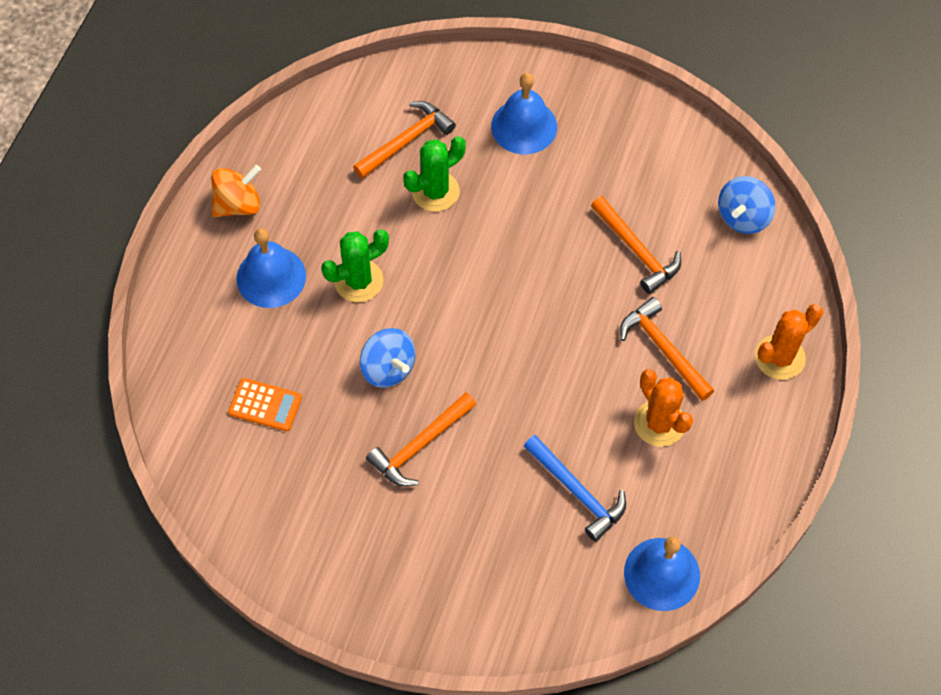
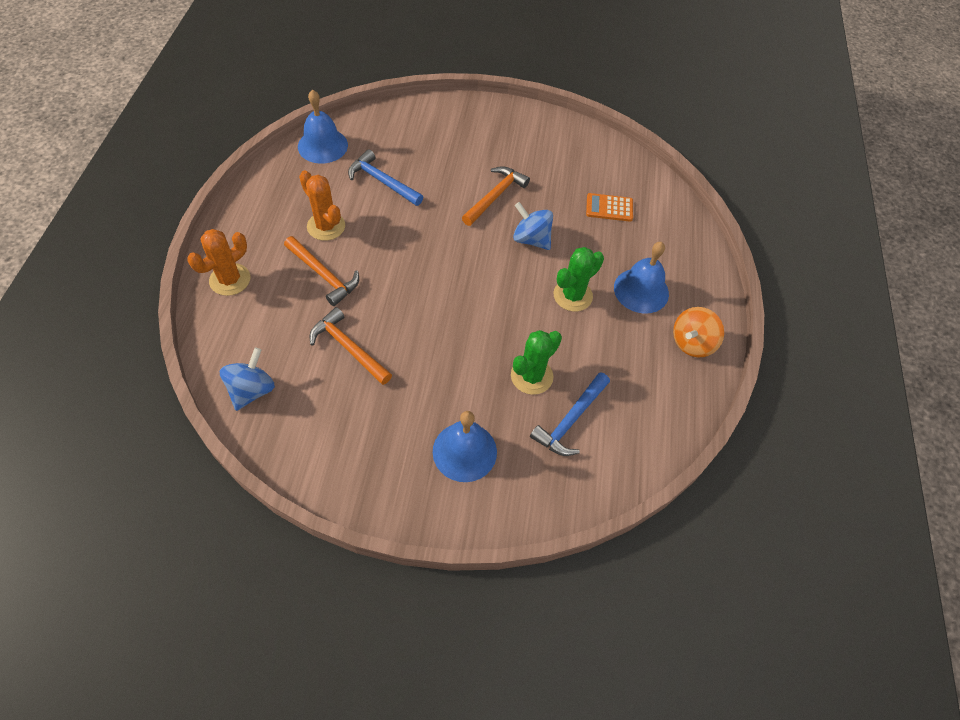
camera: 165 degrees right, 5 degrees down
orange hammer [353,101,456,179] -> blue hammer [530,372,610,456]

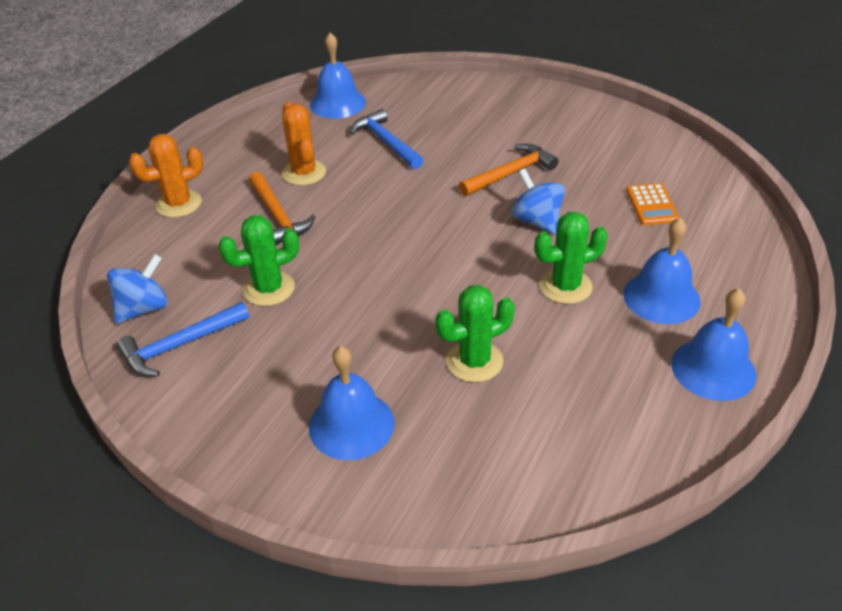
camera: 25 degrees right, 15 degrees down
orange hammer [310,307,392,385] -> green cactus [218,215,299,306]
blue hammer [530,372,610,456] -> blue hammer moved to [116,302,249,376]
orange calculator [586,193,633,222] -> orange calculator turned 120 degrees counterclockwise [626,183,680,225]
orange spinning top [673,307,724,358] -> blue bell [671,288,756,401]

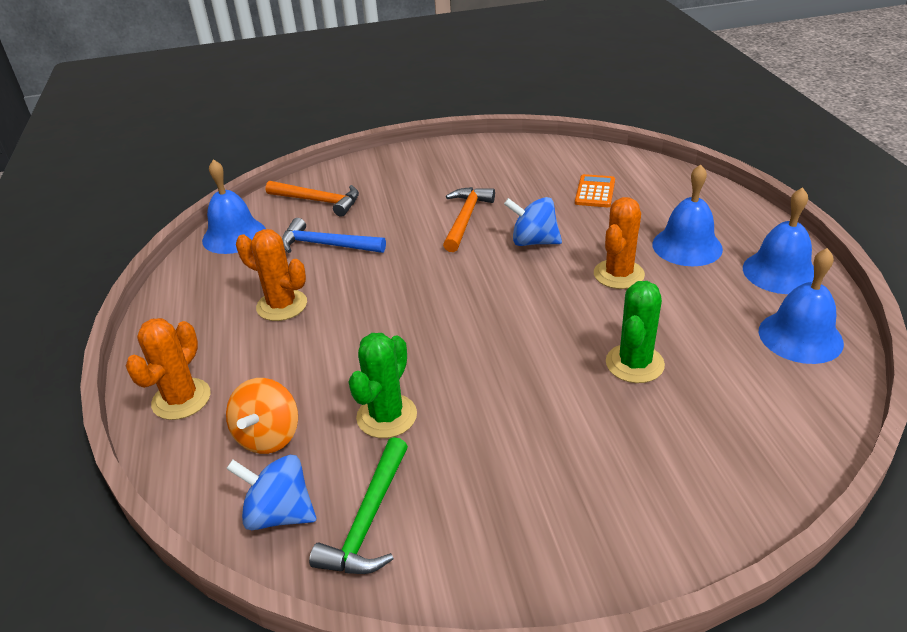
camera: 40 degrees left, 5 degrees down
blue spinning top [107,254,168,324] -> blue spinning top turned 75 degrees counterclockwise [226,455,316,530]
blue hammer [116,302,249,376] -> green hammer [309,437,408,574]
orange hammer [249,172,315,245] -> orange hammer moved to [266,181,359,217]
blue bell [309,346,394,460] -> blue bell moved to [759,248,844,364]
green cactus [534,212,608,304] -> orange cactus [594,197,645,289]
orange calculator [626,183,680,225] -> orange calculator turned 120 degrees counterclockwise [575,174,615,207]
none -> orange spinning top [226,378,298,454]

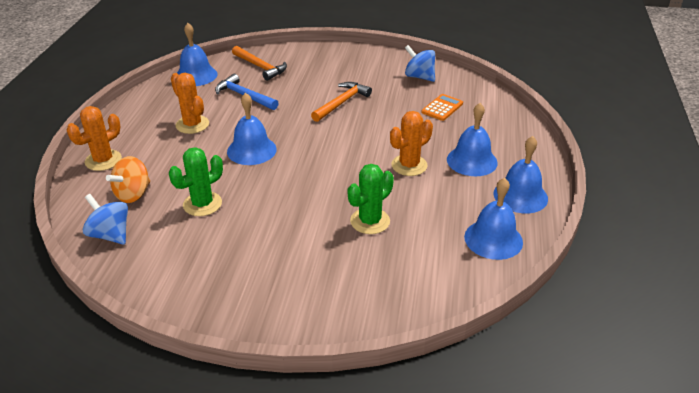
camera: 20 degrees right, 0 degrees up
green hammer [309,437,408,574] -> none
blue spinning top [504,197,562,246] -> blue spinning top moved to [405,45,435,82]
none -> blue bell [227,93,277,165]

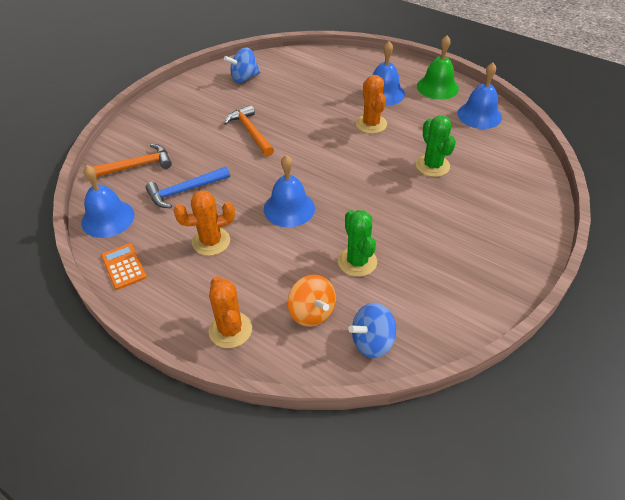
camera: 65 degrees left, 10 degrees up
orange calculator [422,94,463,121] -> orange calculator moved to [101,243,147,290]
blue bell [493,136,548,213] -> green bell [417,36,459,100]

